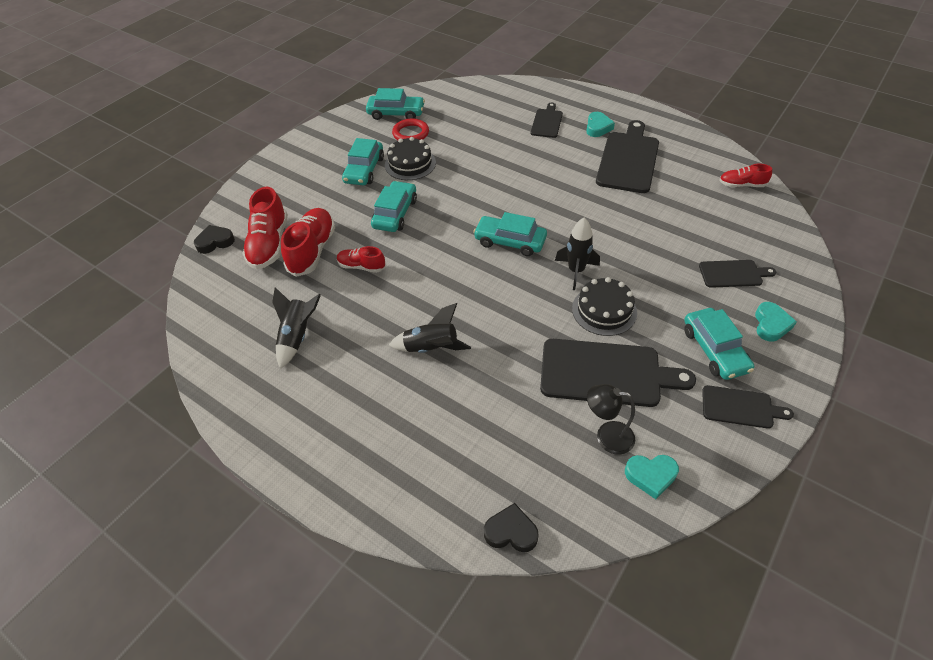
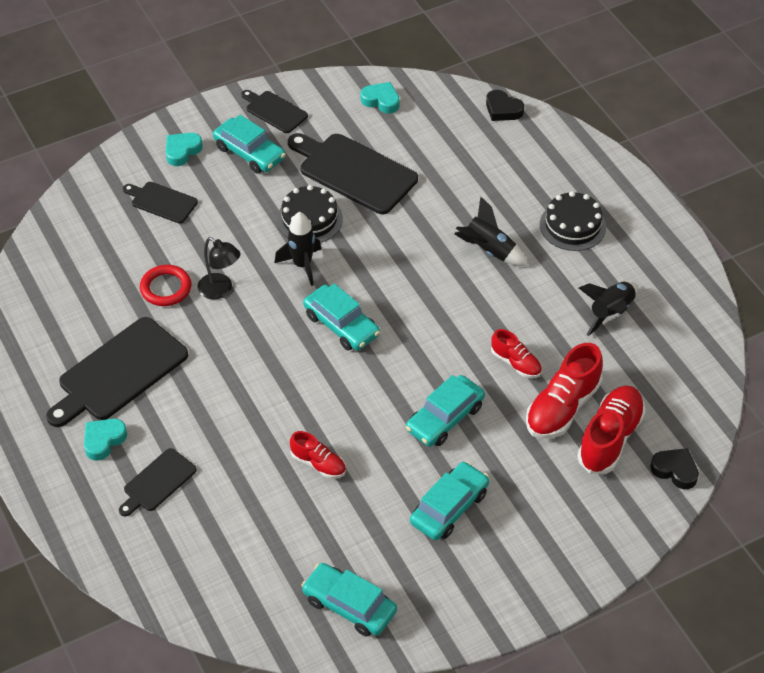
camera: 155 degrees left, 0 degrees up
black heart [194,225,235,254] -> black heart turned 150 degrees counterclockwise [650,448,699,489]
black cake [385,137,436,180] -> black cake moved to [540,191,606,251]
red ring [392,118,429,140] -> red ring moved to [140,265,191,306]
black lamp [587,384,635,455] -> black lamp moved to [197,237,240,299]
turquoise car [684,308,754,380] -> turquoise car turned 120 degrees clockwise [213,115,286,173]
red shoe [719,164,772,187] -> red shoe moved to [290,431,346,479]

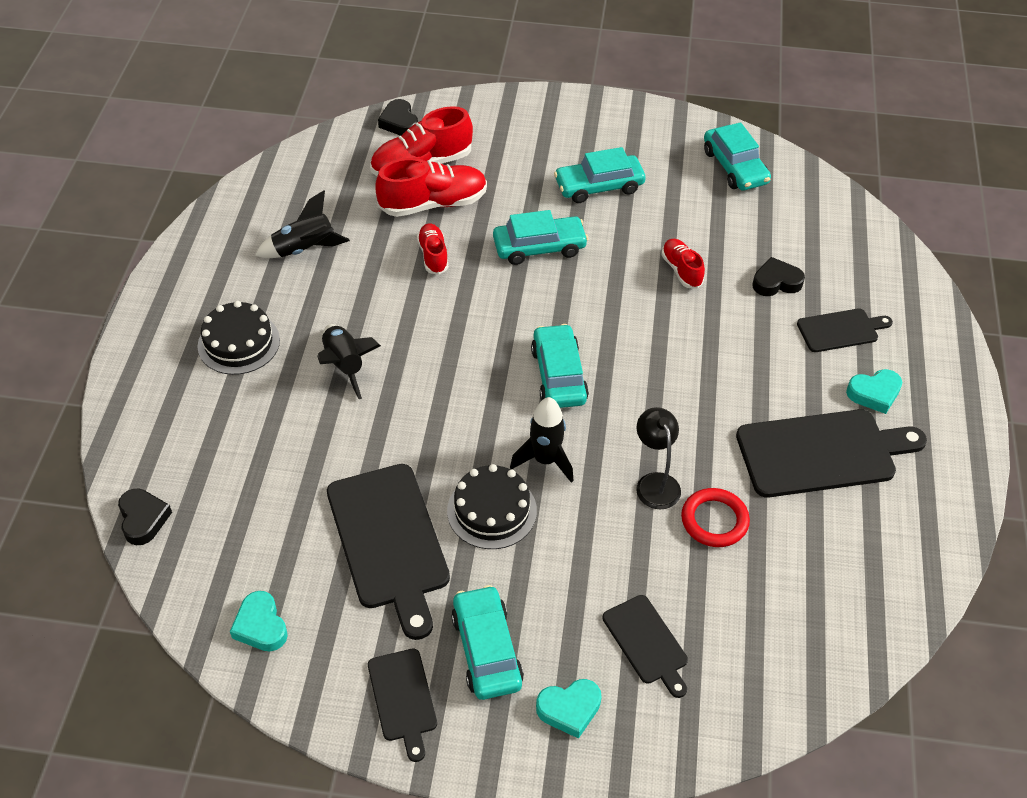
camera: 145 degrees left, 0 degrees up
none -> black heart [752,257,805,296]

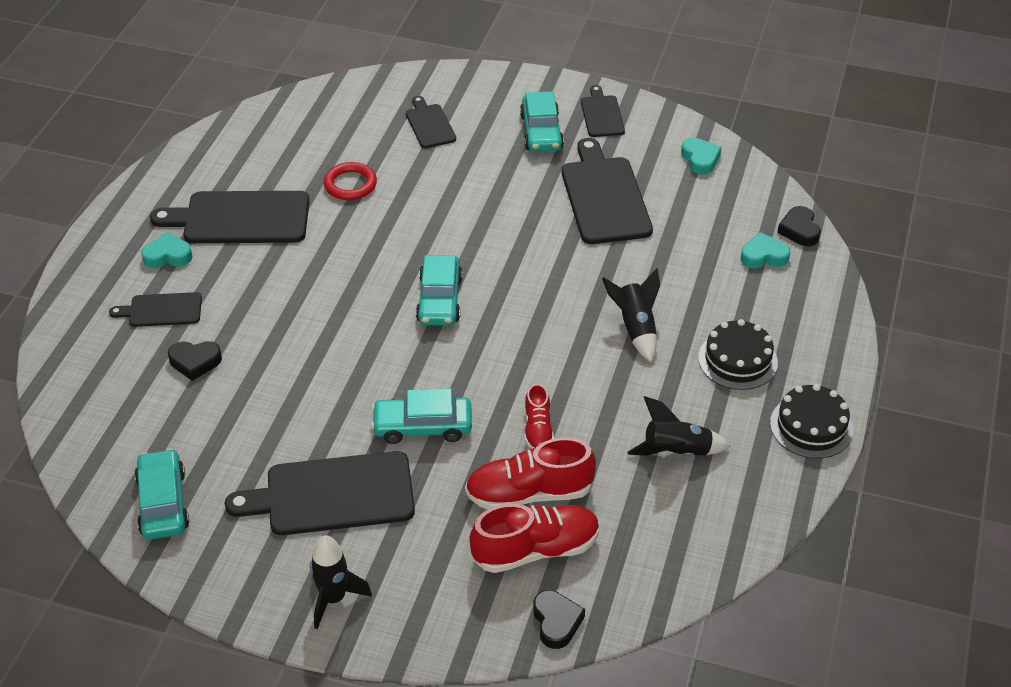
camera: 170 degrees left, 5 degrees down
black cake [447,464,537,549] -> black cake moved to [770,384,853,459]
black rocket [510,397,574,483] -> black rocket moved to [310,535,372,629]
turquoise heart [536,679,601,739] -> turquoise heart moved to [741,232,790,268]
turquoise car [554,147,646,203] -> black cutting board [225,451,415,535]
black lamp [636,407,681,509] -> none
red shoe [661,239,705,289] -> none

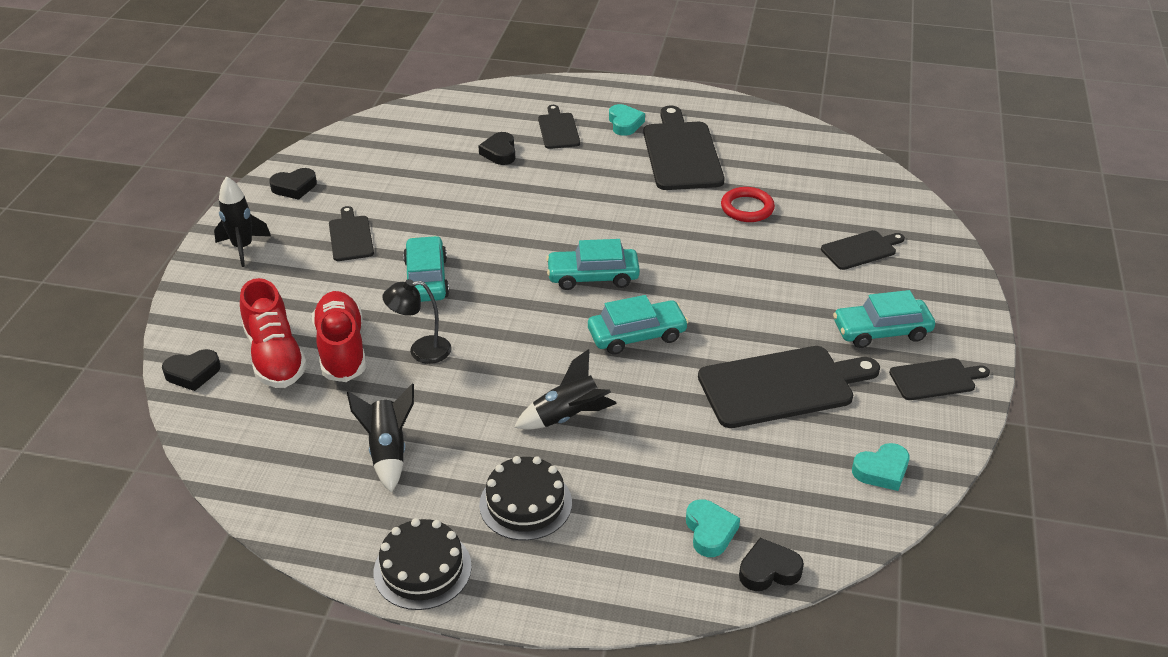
camera: 85 degrees right, 5 degrees down
turquoise car [134,448,189,540] -> turquoise car moved to [588,295,689,355]
black cutting board [225,451,415,535] -> black cutting board [329,206,374,261], size x0.55
red shoe [525,383,554,449] -> black lamp [382,279,452,364]
none -> black heart [269,168,317,200]

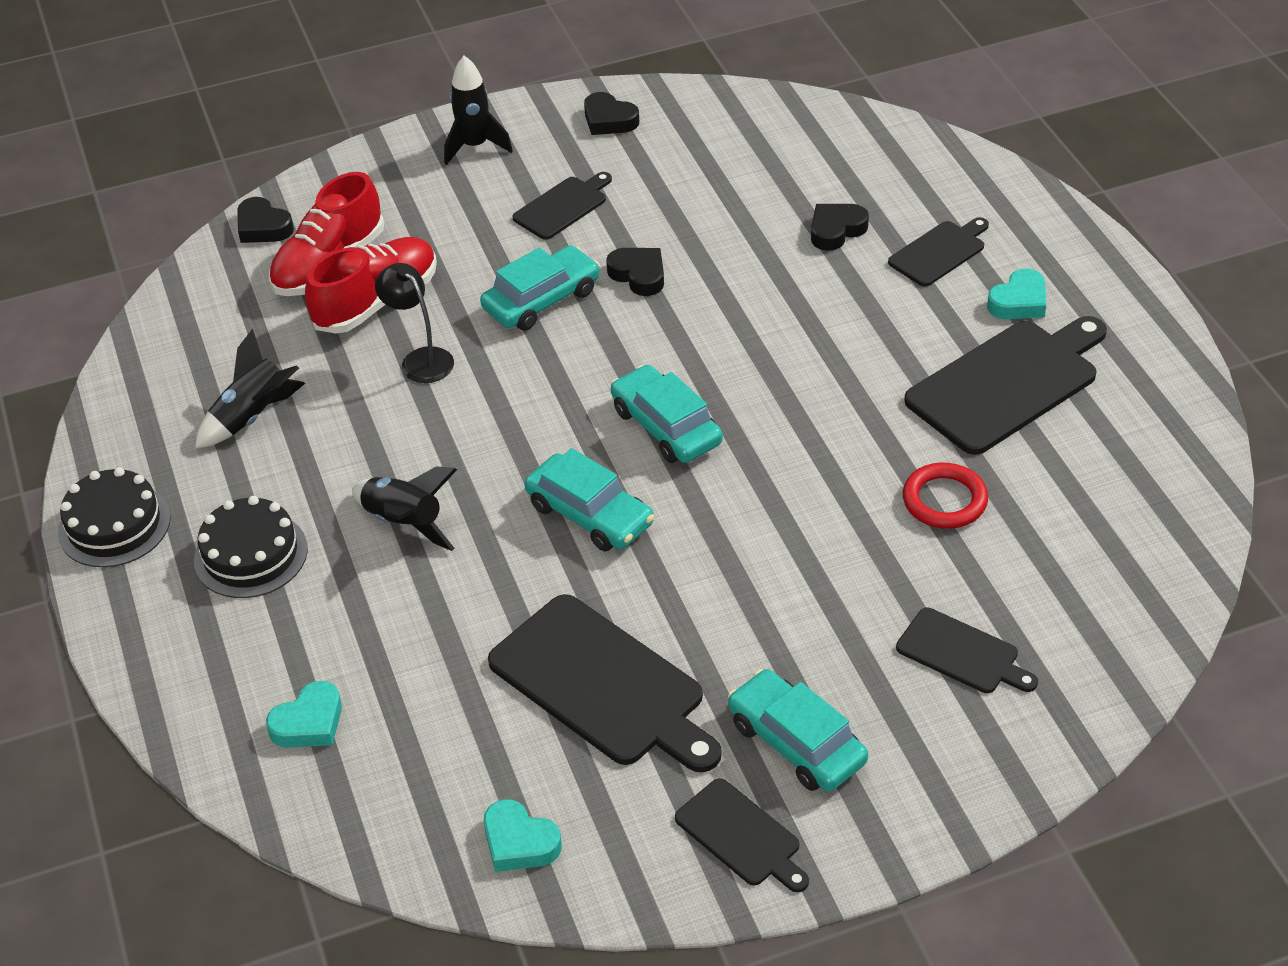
camera: 60 degrees right, 5 degrees up
black heart [739,538,804,591] -> black heart moved to [606,248,664,296]

